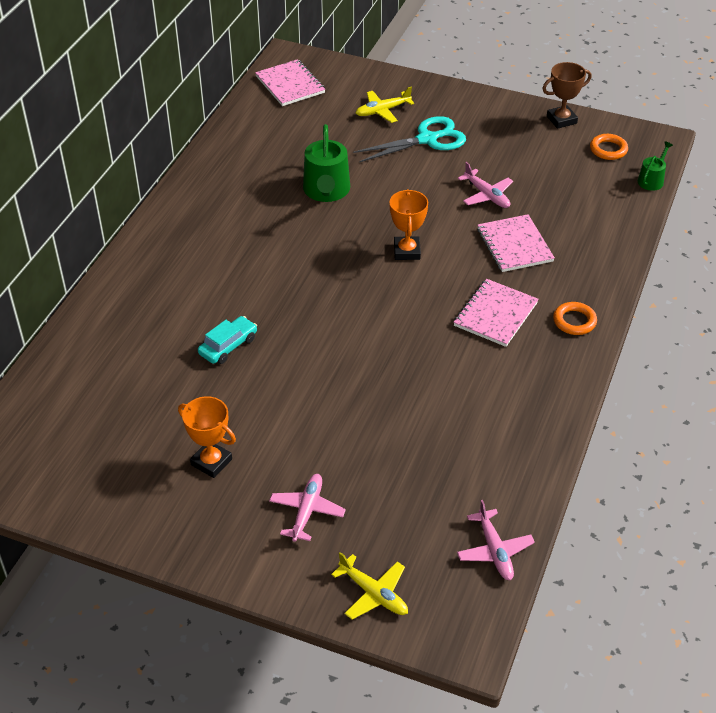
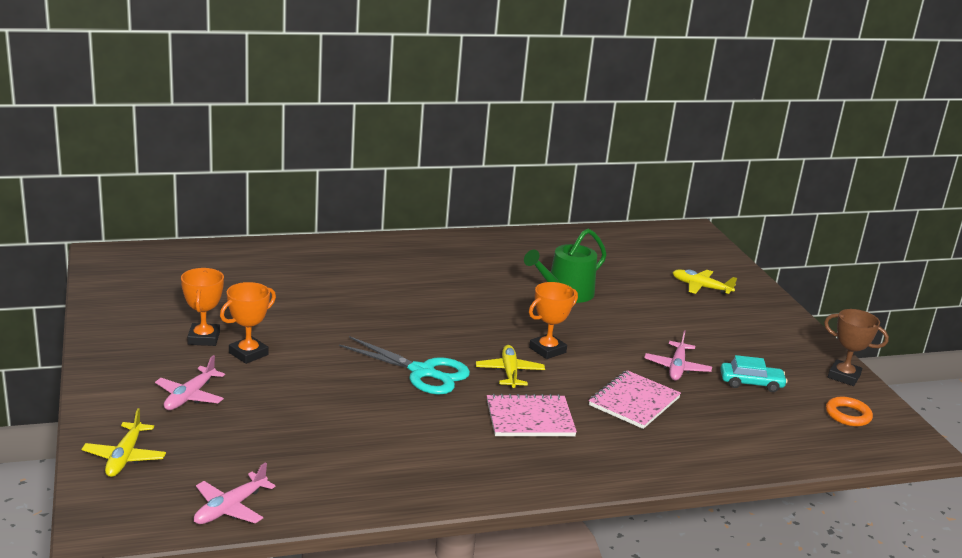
camera: 50 degrees right, 20 degrees down
turquoise car [198,316,257,364] -> turquoise car moved to [720,355,788,392]
pink notebook [255,59,325,106] -> none
pink plane [269,474,346,542] -> pink plane turned 135 degrees clockwise [155,355,225,410]
turquoise scissors [353,116,466,162] -> turquoise scissors moved to [339,336,470,395]
orange ring [553,302,597,335] -> none
green watering can [638,142,673,191] -> none
none -> orange trophy [220,282,276,364]
none -> yellow plane [476,345,545,388]

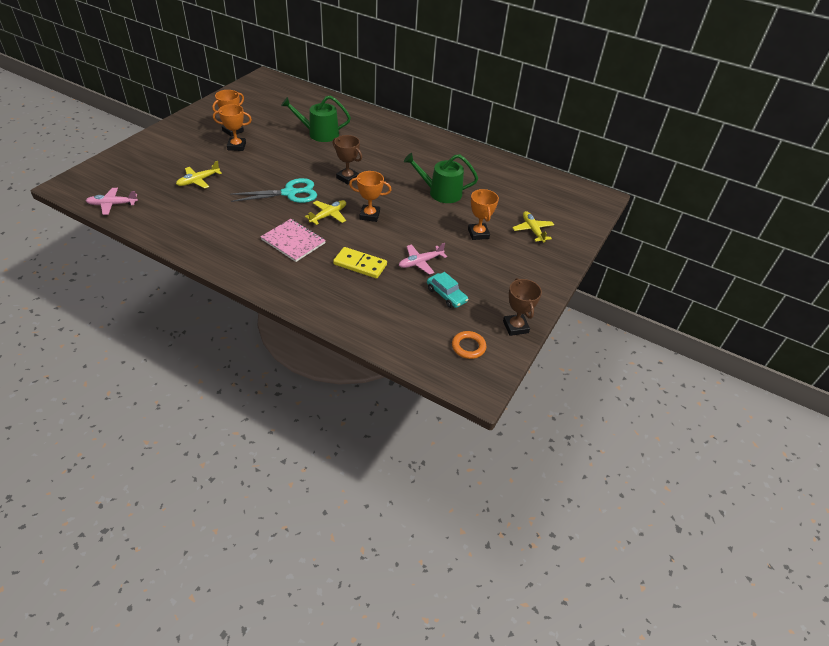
camera: 45 degrees right, 20 degrees up
yellow plane [82,408,166,477] -> yellow plane moved to [176,161,222,189]
pink plane [155,355,225,410] -> none
turquoise scissors [339,336,470,395] -> turquoise scissors turned 90 degrees counterclockwise [230,178,317,203]
pink notebook [589,370,681,429] -> yellow domino [333,247,387,278]
none -> green watering can [281,95,351,142]
none -> brown trophy [333,135,362,184]
none -> orange trophy [468,189,499,240]

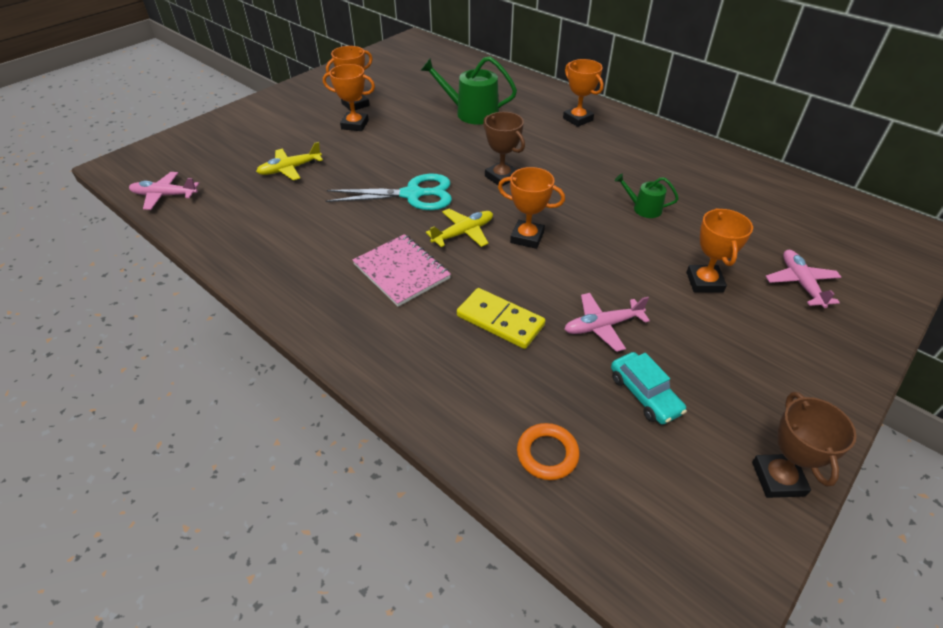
camera: 15 degrees right, 0 degrees up
green watering can [404,153,478,203] -> green watering can [615,174,679,218], size x0.55
orange ring [452,331,486,359] -> orange ring moved to [517,423,580,480]
yellow plane [512,211,554,242] -> pink plane [765,250,841,308]
none -> orange trophy [563,59,604,127]

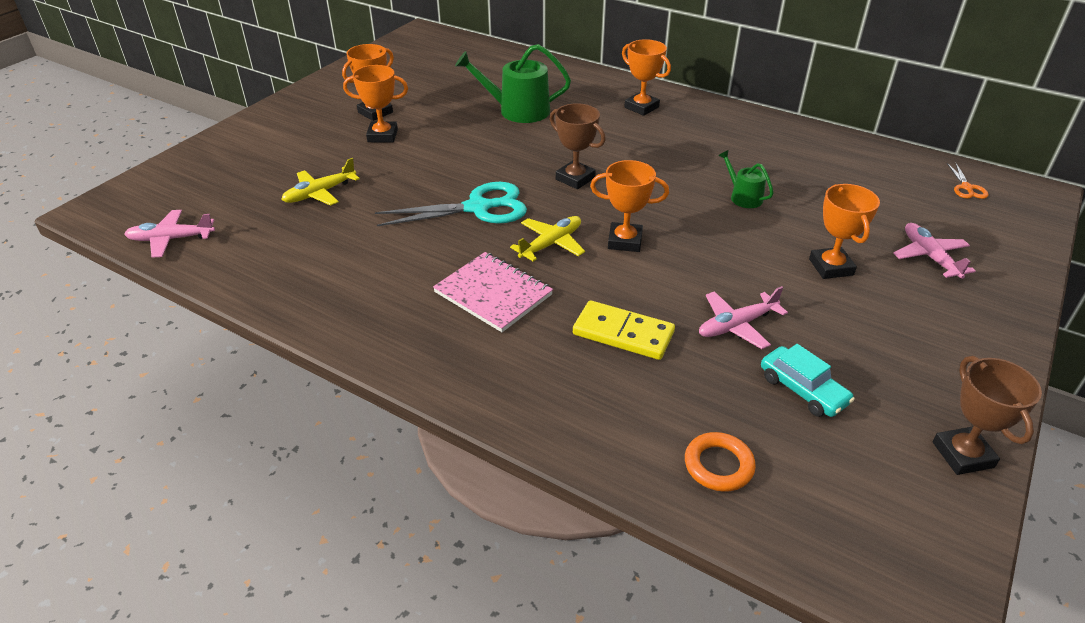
camera: 10 degrees left, 5 degrees down
green watering can [615,174,679,218] -> green watering can turned 45 degrees clockwise [718,150,774,208]
none -> orange scissors [947,163,988,199]

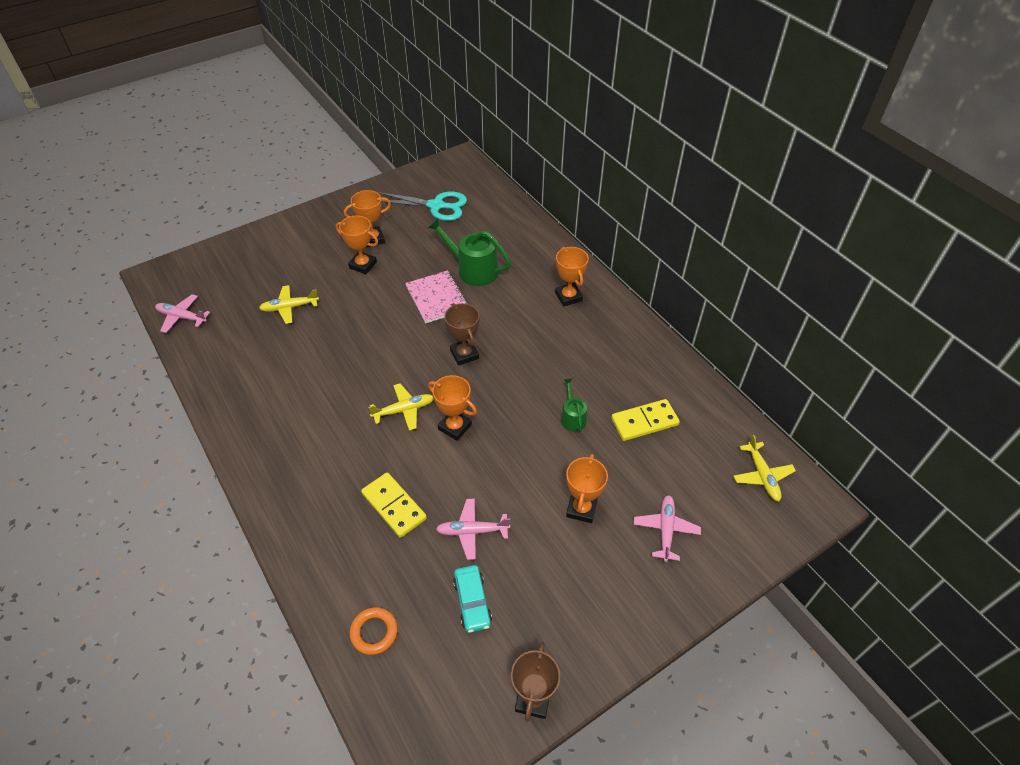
camera: 25 degrees right, 10 degrees up
turquoise scissors [375,182,527,226] -> turquoise scissors moved to [377,191,467,221]
pink notebook [433,252,553,332] -> pink notebook moved to [405,270,468,324]
orange scissors [947,163,988,199] -> yellow plane [733,435,796,501]
none -> yellow domino [611,399,680,441]

